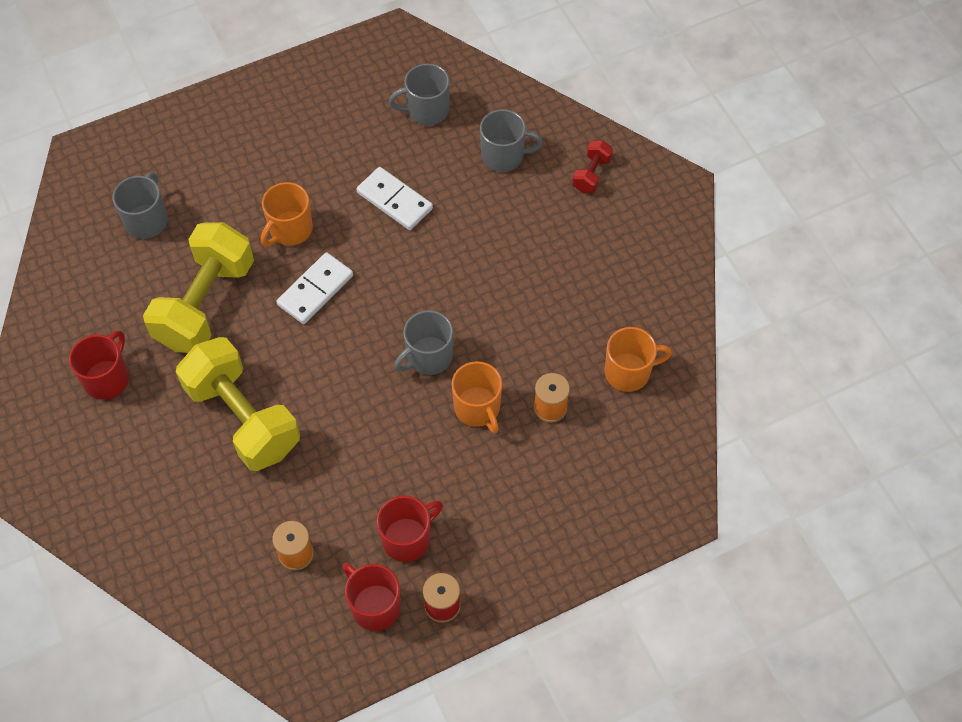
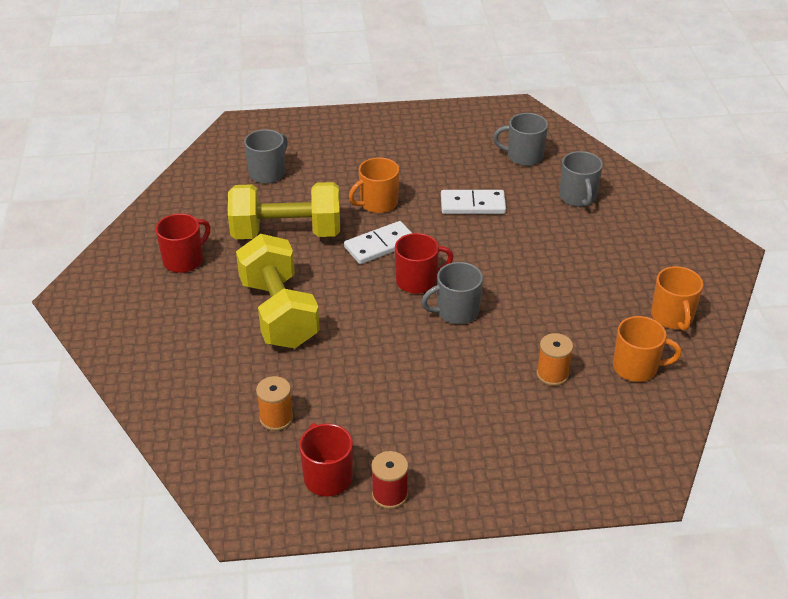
camera: 20 degrees right, 20 degrees down
yellow dumbbell [143,222,254,353] -> yellow dumbbell turned 45 degrees clockwise [228,182,340,239]
white domino [356,167,433,230] -> white domino turned 60 degrees counterclockwise [441,190,506,214]
red mug [377,496,443,562] -> red mug moved to [395,233,453,294]
orange mug [452,361,502,433] -> orange mug moved to [651,266,703,331]
grey mug [480,109,543,172] -> grey mug turned 60 degrees clockwise [559,151,603,207]
red dumbbell [572,140,613,193] -> none

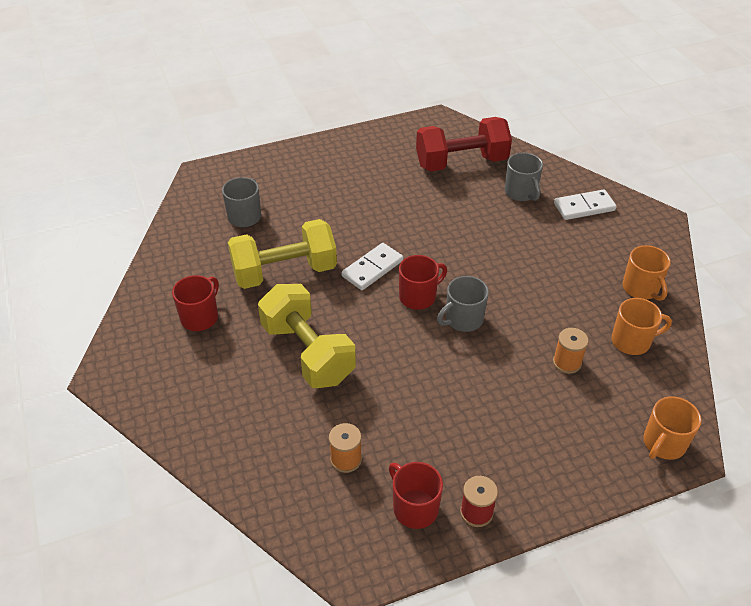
camera: 15 degrees left, 5 degrees up
orange mug [349,157,399,213] -> orange mug moved to [643,396,702,460]
white domino [441,190,506,214] -> white domino moved to [554,189,617,220]
grey mug [493,113,548,166] -> red dumbbell [416,117,512,172]

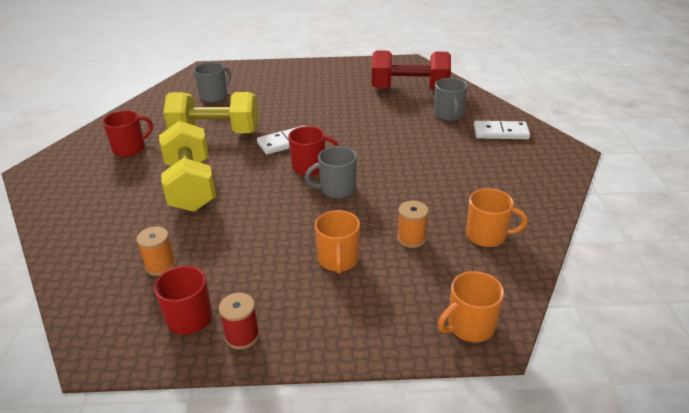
camera: 20 degrees right, 10 degrees down
orange mug [623,245,671,301] -> orange mug moved to [315,210,360,274]

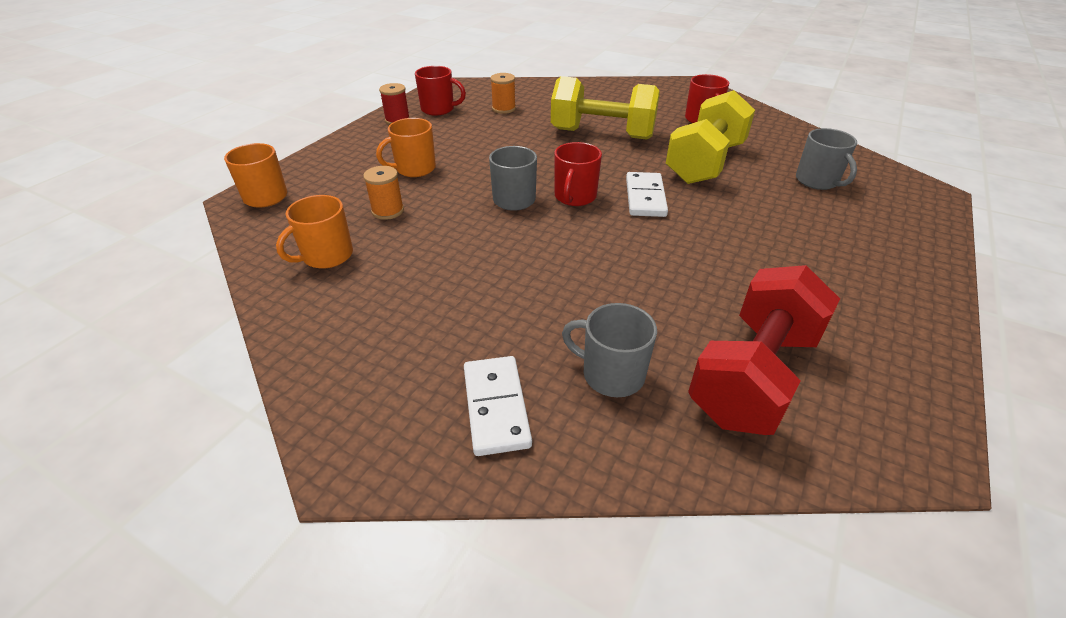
camera: 120 degrees right, 5 degrees up
orange mug [315,210,360,274] -> orange mug turned 60 degrees counterclockwise [376,118,436,177]
white domino [474,121,530,139] -> white domino turned 45 degrees counterclockwise [464,356,532,456]

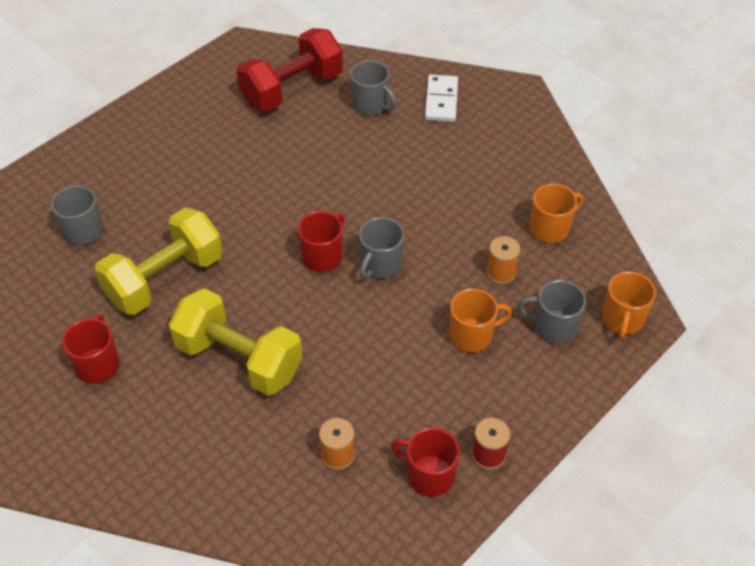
camera: 165 degrees left, 10 degrees up
white domino [626,172,668,217] -> none
none -> grey mug [518,280,586,344]

